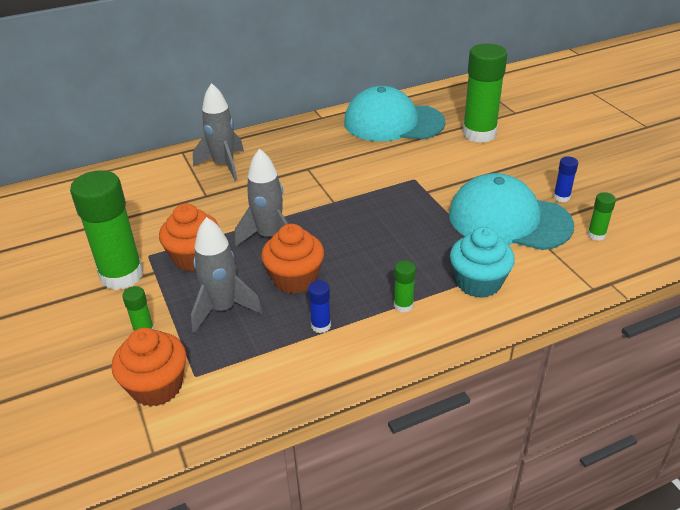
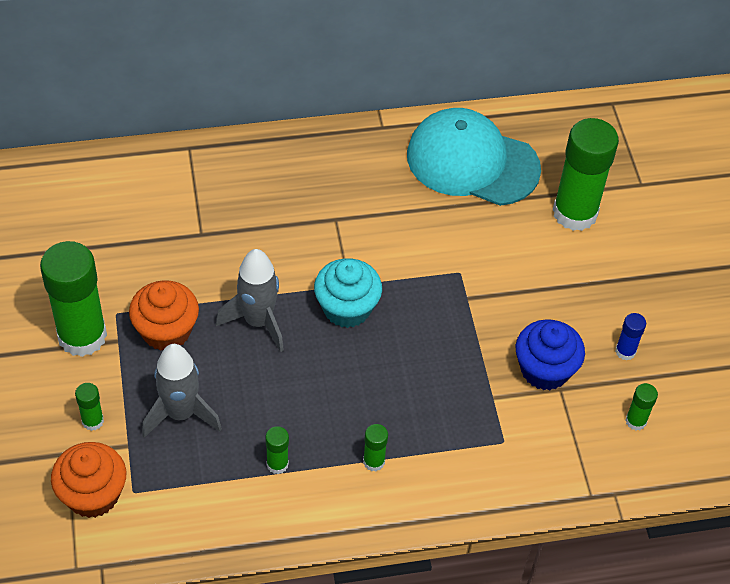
camera: 10 degrees right, 15 degrees up
grey rocket [193,83,244,181] -> none
orange cupcake [261,224,324,294] -> none
blue glue stick [308,280,331,333] -> green glue stick [265,426,289,474]
turquoise cap [449,173,574,250] -> blue cupcake [515,319,585,390]
turquoise cupcake [450,227,515,298] -> turquoise cupcake moved to [314,258,382,328]

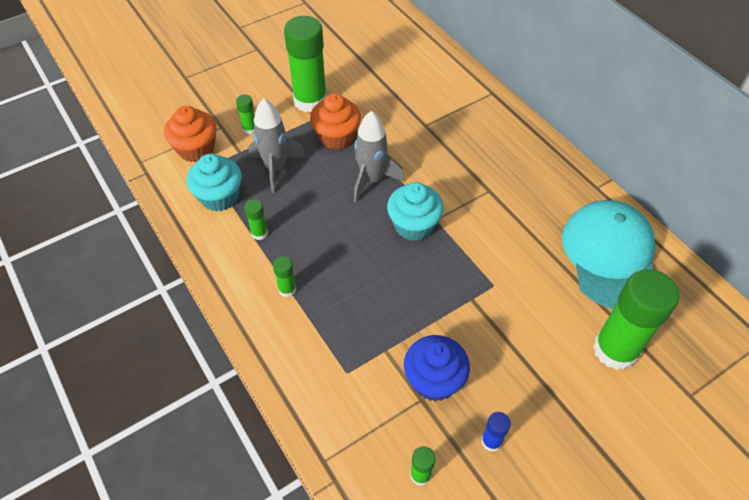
camera: 70 degrees right, 0 degrees up
none -> turquoise cupcake [187,154,242,212]

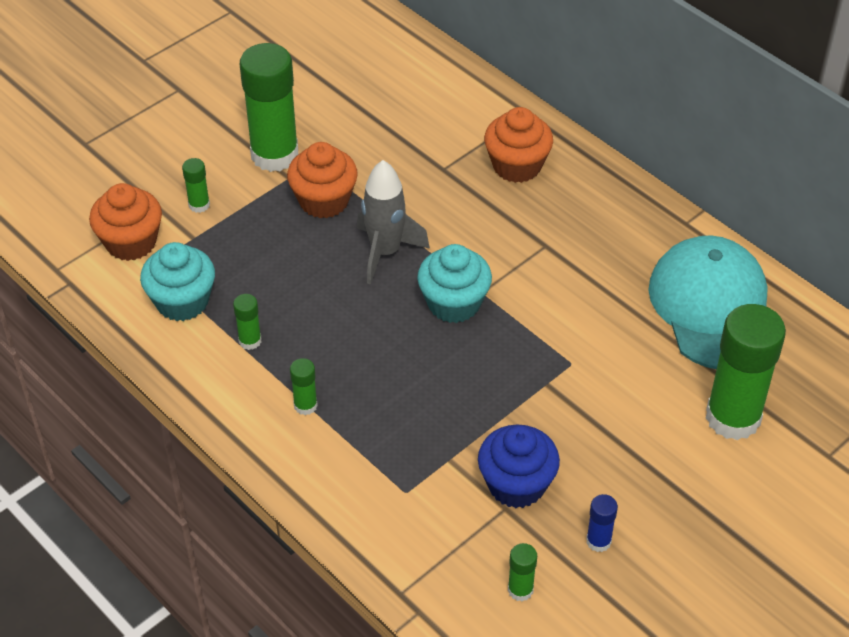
camera: 10 degrees left, 5 degrees down
grey rocket [248,98,305,193] -> none
none -> orange cupcake [484,107,553,183]

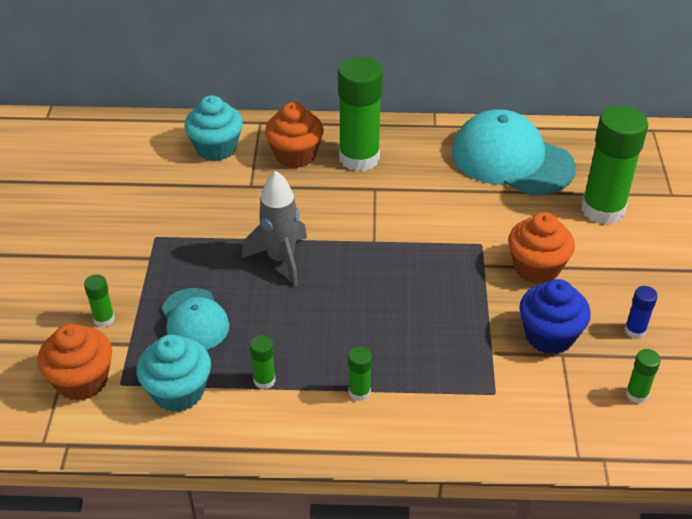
camera: 45 degrees left, 5 degrees down
green glue stick [240,43,298,172] -> green glue stick moved to [338,57,383,171]
orange cupcake [287,142,358,218] -> orange cupcake moved to [508,212,575,284]
turquoise cupcake [417,244,492,323] -> turquoise cupcake moved to [184,95,243,161]
none -> turquoise cap [162,288,229,350]

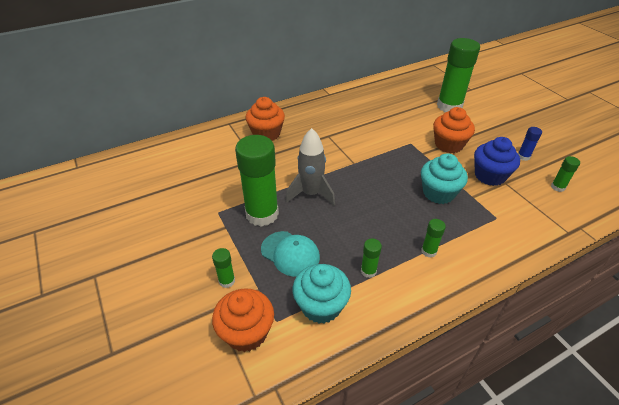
camera: 30 degrees left, 0 degrees up
turquoise cupcake [184,95,243,161] -> turquoise cupcake moved to [421,153,468,204]
green glue stick [338,57,383,171] -> green glue stick moved to [235,135,279,227]
turquoise cap [452,109,576,195] -> none

